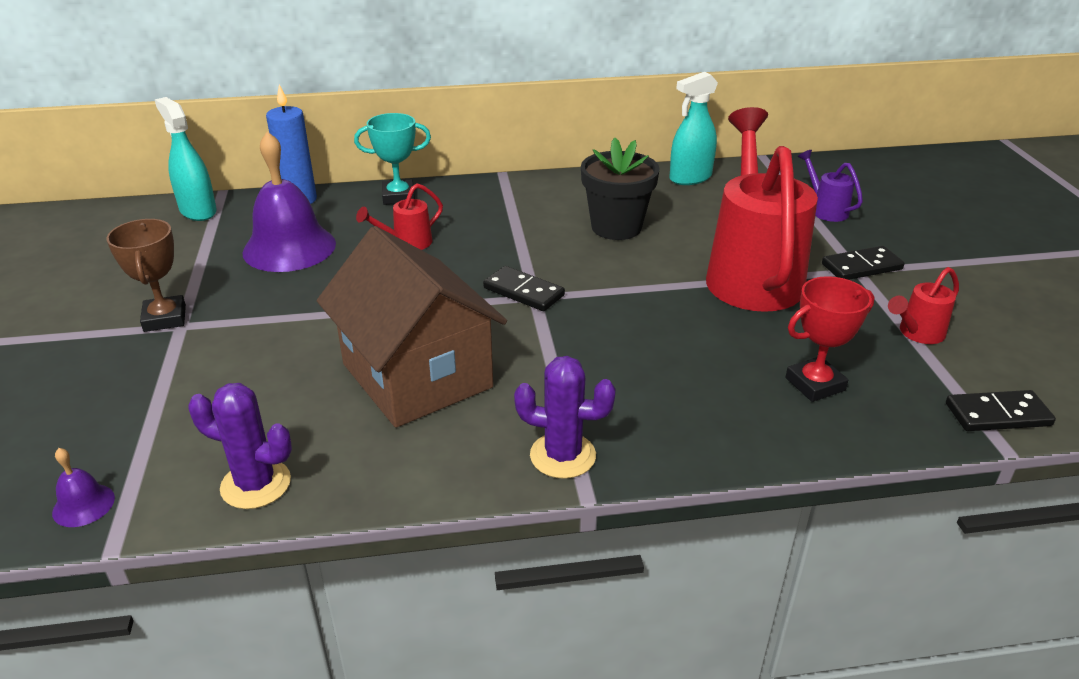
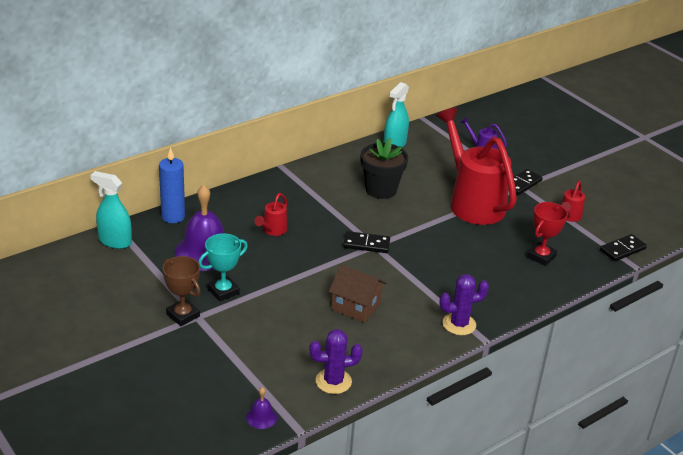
camera: 30 degrees left, 0 degrees up
brown house [317,226,507,428] -> brown house [329,265,387,323], size x0.57
turquoise trophy [354,113,431,205] -> turquoise trophy moved to [199,233,248,302]

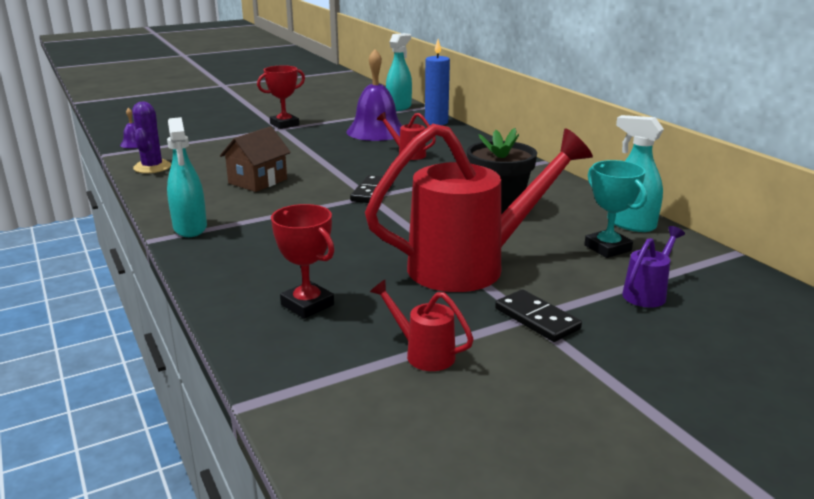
camera: 100 degrees right, 10 degrees down
brown trophy [163,256,200,326] -> red trophy [257,65,305,129]
turquoise trophy [199,233,248,302] -> turquoise trophy moved to [584,160,647,258]
purple cactus [439,274,489,335] -> turquoise spray bottle [167,117,207,237]
black domino [600,234,647,261] -> none

